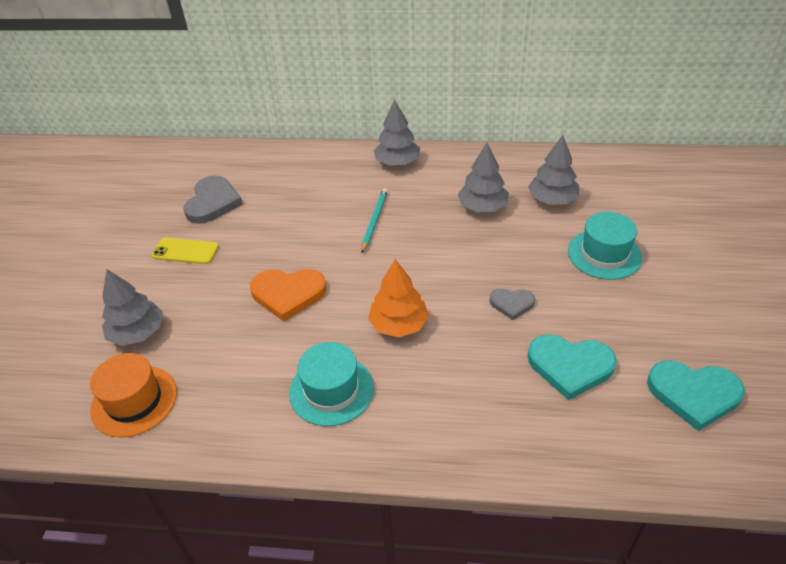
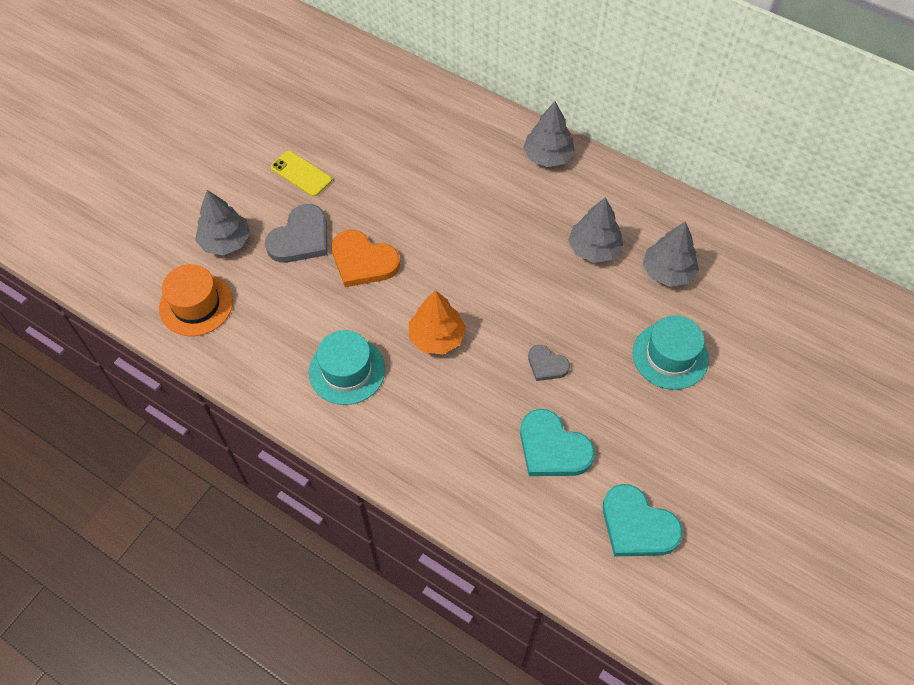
camera: 25 degrees right, 15 degrees up
grey heart [183,175,243,224] -> grey heart moved to [265,204,327,263]
turquoise pencil [361,188,388,253] -> none

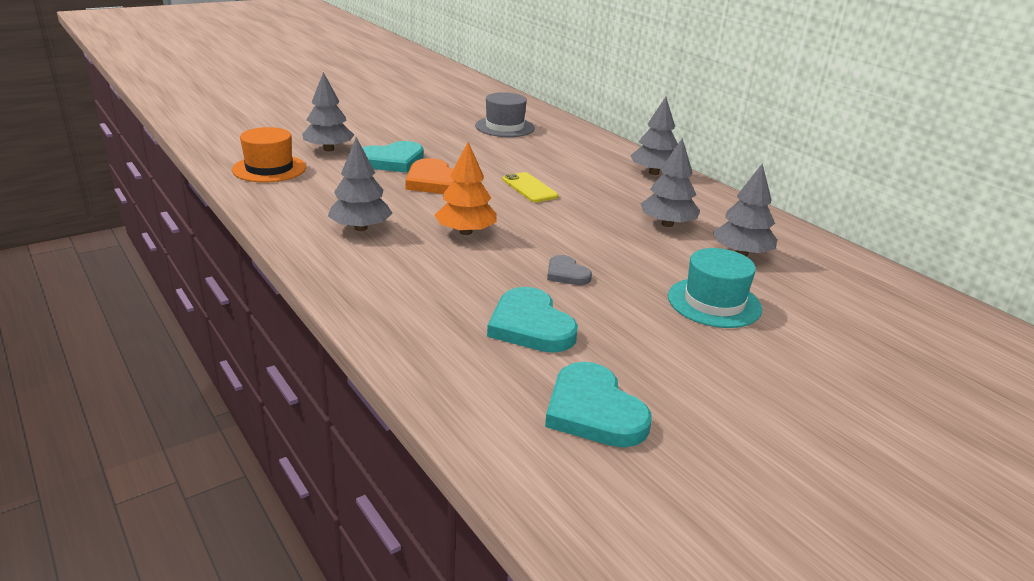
camera: 20 degrees right, 30 degrees down
grey heart [265,204,327,263] -> turquoise heart [362,141,424,173]
yellow phone [271,151,332,197] -> yellow phone moved to [502,172,558,202]
turquoise hat [309,330,385,405] -> grey tree [328,137,393,231]
none -> grey hat [475,92,535,137]

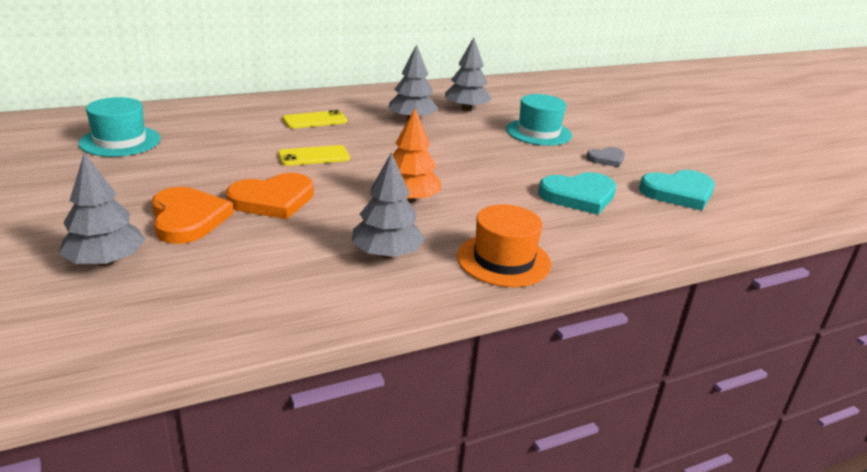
camera: 80 degrees left, 0 degrees up
orange hat [232,127,306,183] -> orange hat moved to [457,205,551,287]
turquoise heart [362,141,424,173] -> orange heart [152,187,234,244]
grey hat [475,92,535,137] -> turquoise hat [79,97,160,157]
grey heart [547,255,592,285] -> grey heart moved to [586,147,625,167]
grey tree [630,97,678,175] -> none
none -> yellow phone [282,110,347,129]

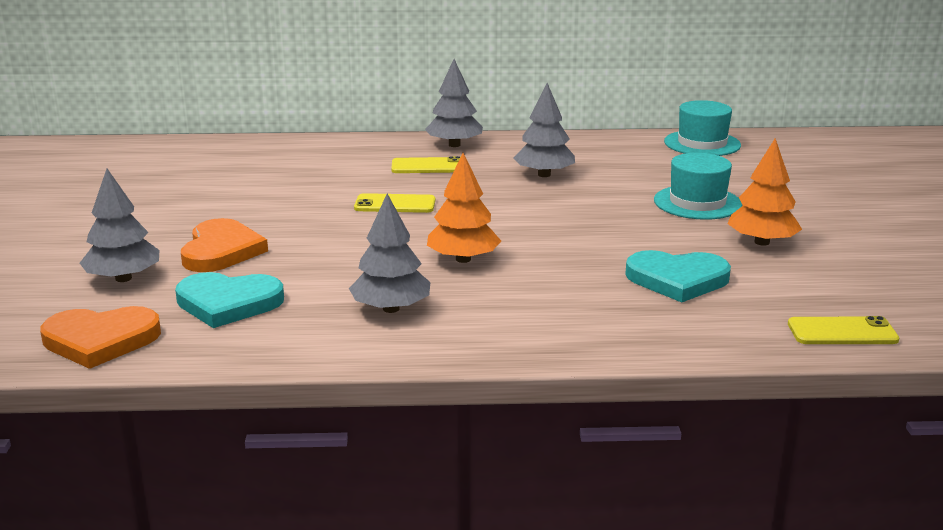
camera: 25 degrees right, 5 degrees down
turquoise hat [79,97,160,157] -> turquoise hat moved to [664,100,741,156]
orange heart [226,173,314,219] -> orange heart moved to [40,306,161,369]
grey tree [445,37,492,111] -> grey tree moved to [425,59,483,147]
orange hat [457,205,551,287] -> none
grey heart [586,147,625,167] -> orange tree [727,139,802,246]
turquoise heart [639,170,715,211] -> turquoise heart moved to [175,272,284,328]
none -> yellow phone [788,316,899,344]

